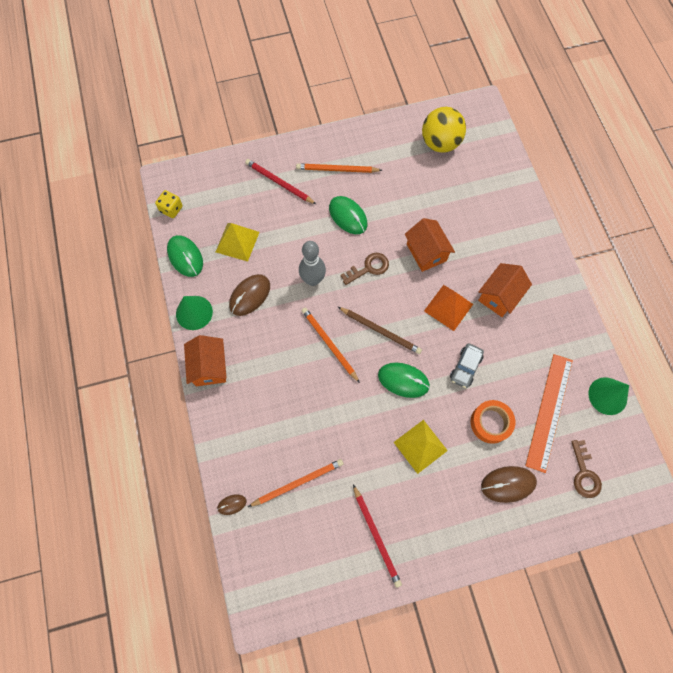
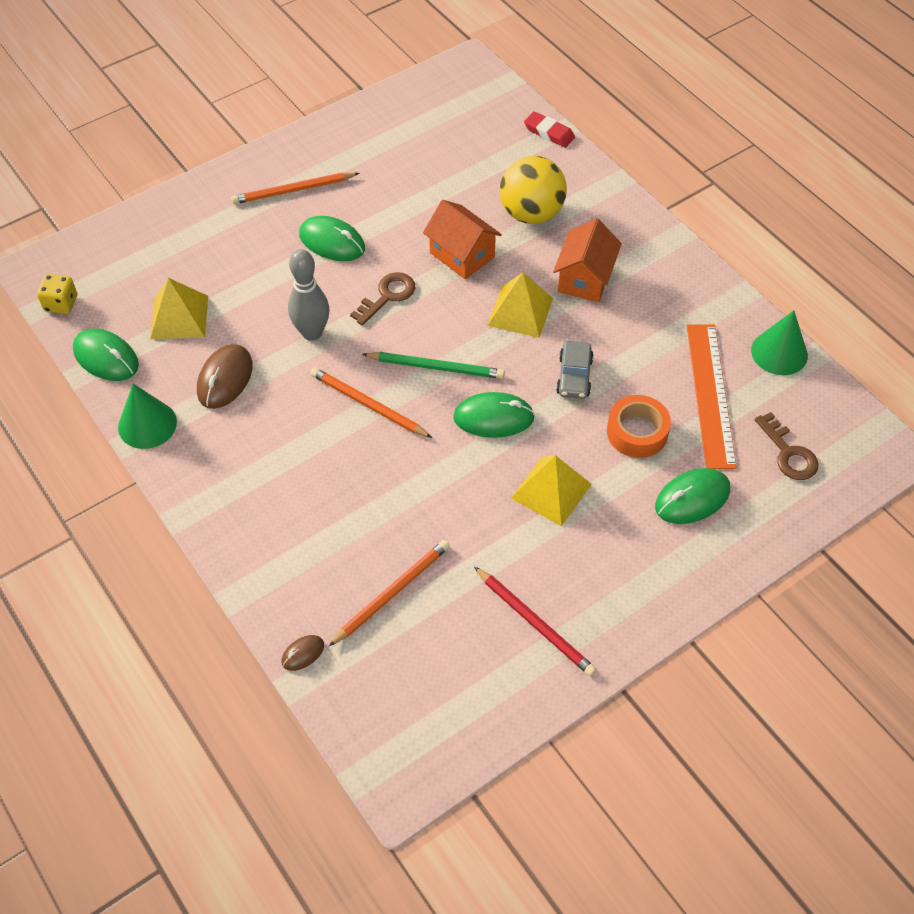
camera: 20 degrees left, 15 degrees down
orange house [184,335,227,386] -> none
red pencil [245,159,316,204] -> none
brown pencil [338,307,422,354] -> green pencil [362,352,505,379]
yellow ball [422,107,466,153] -> yellow ball moved to [500,156,567,224]
orange pyramid [424,285,473,331] -> yellow pyramid [487,273,553,338]
brown mouse [481,466,537,503] -> green mouse [655,468,730,524]
none -> red eraser [524,111,575,148]

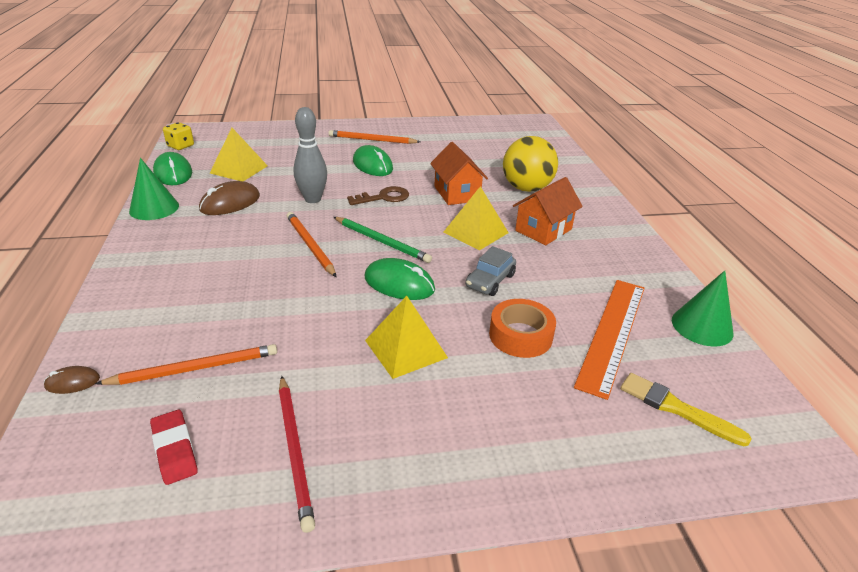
camera: 25 degrees right, 20 degrees down
red eraser [524,111,575,148] -> red eraser moved to [150,410,198,485]
green mouse [655,468,730,524] -> none
brown key [755,412,818,480] -> yellow brush [620,373,752,446]

